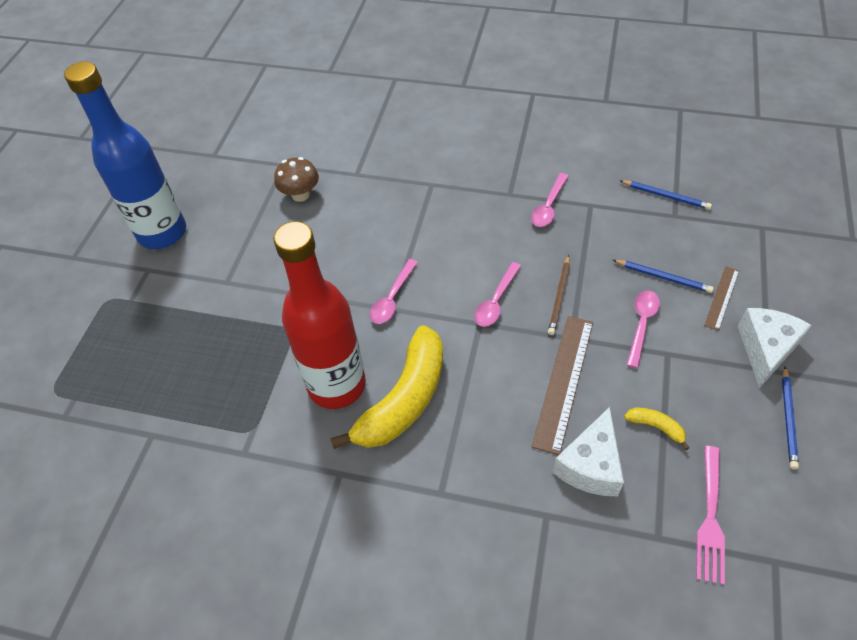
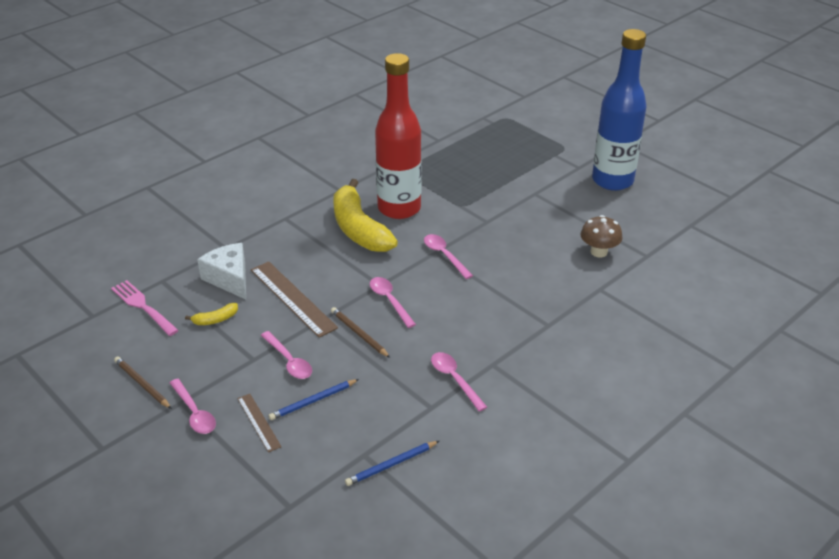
camera: 120 degrees right, 15 degrees down
white cheese [738,308,812,388] -> pink spoon [170,379,216,434]
blue pencil [782,367,799,469] -> brown pencil [114,356,172,409]

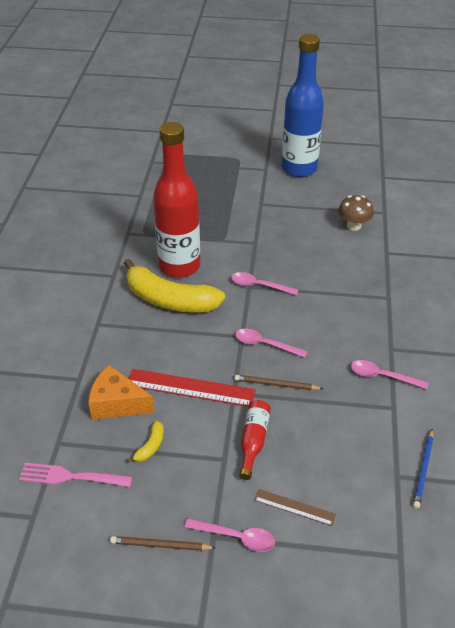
camera: 40 degrees left, 5 degrees up
white cheese [197,243,246,300] -> orange cheese [88,365,154,420]
brown ruler [251,261,338,338] -> red ruler [128,369,256,407]
pink spoon [261,331,312,379] -> red bottle [239,400,271,480]
blue pencil [268,379,359,420] -> none

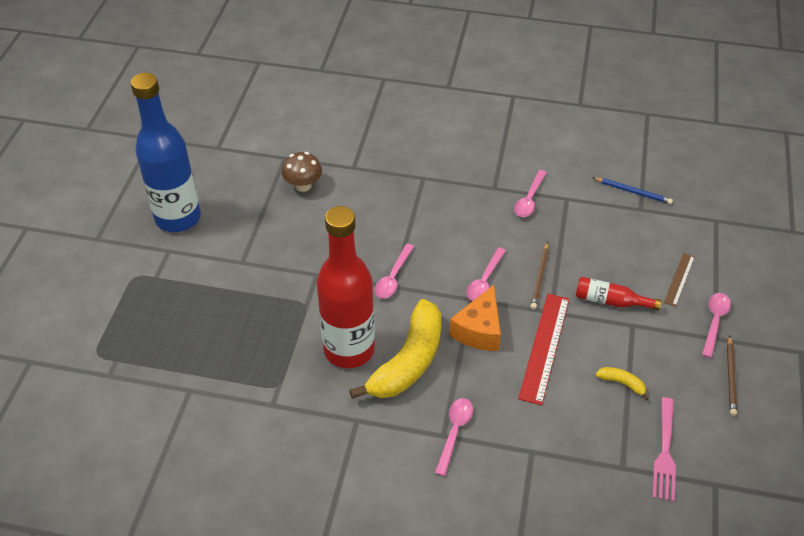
camera: 85 degrees left, 5 degrees up
orange cheese [88,365,154,420] -> orange cheese moved to [449,285,501,351]
none -> pink spoon [435,398,473,476]

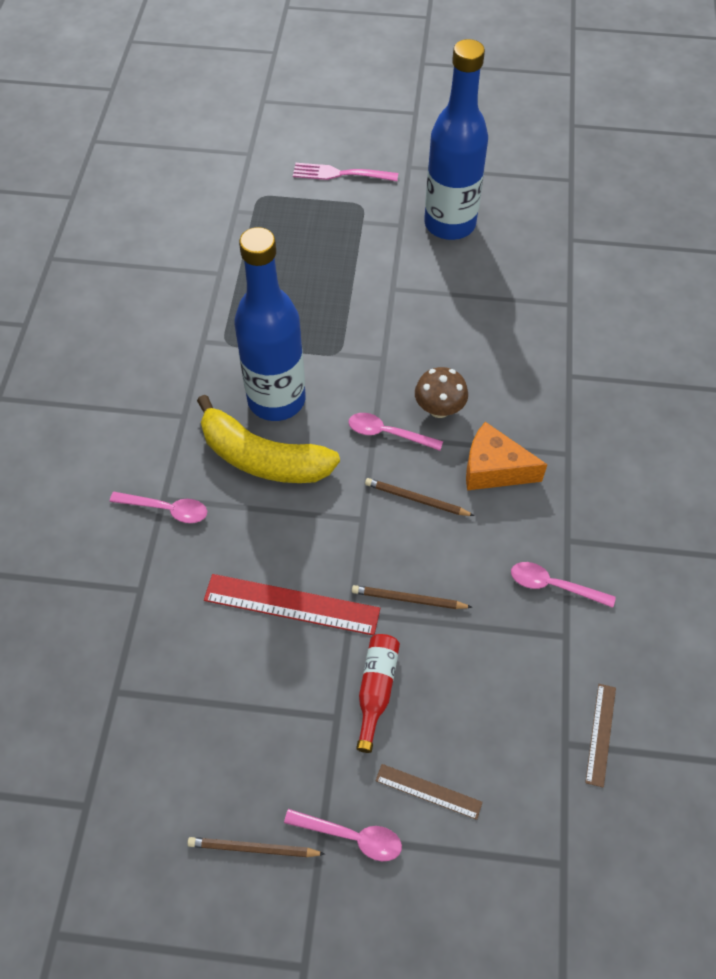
camera: 85 degrees right, 10 degrees up
brown mushroom [282,152,322,192] -> brown mushroom moved to [415,367,468,418]
red bottle [317,206,375,368] -> blue bottle [234,227,306,421]
orange cheese [449,285,501,351] -> orange cheese moved to [466,422,548,490]
pink spoon [466,247,506,301] -> none
blue pencil [592,177,673,204] -> brown ruler [585,684,616,788]
yellow banana [596,367,649,400] -> none
pink fork [652,397,676,501] -> pink fork moved to [293,163,398,181]
none -> brown pencil [365,478,474,516]

